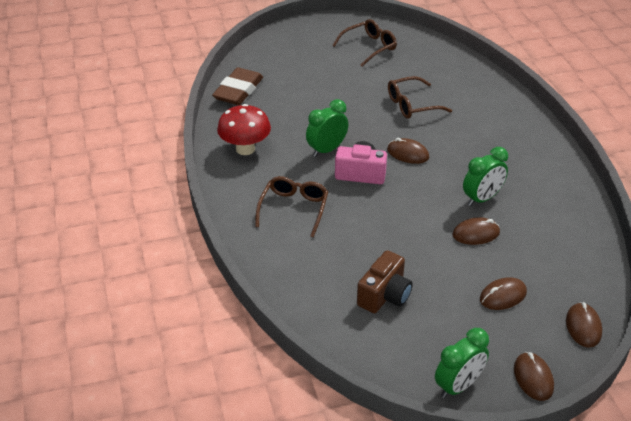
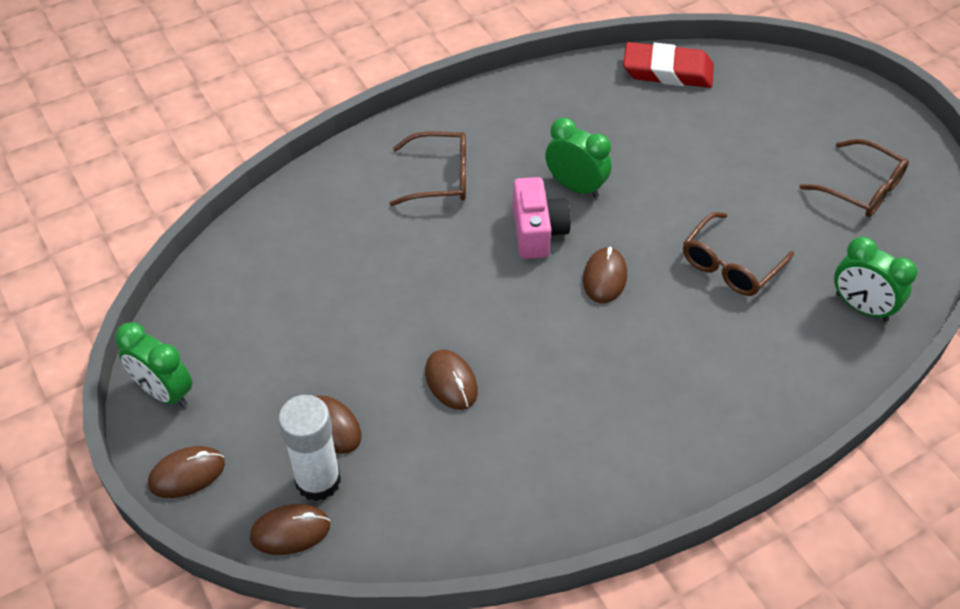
camera: 75 degrees right, 10 degrees up
brown eraser [212,68,263,105] -> red eraser [623,42,714,88]
red mushroom [217,104,271,155] -> none
brown camera [357,250,413,313] -> none
brown glasses [388,76,452,119] -> brown glasses turned 105 degrees counterclockwise [683,212,794,296]
green clock [463,147,508,206] -> green clock moved to [834,237,918,322]
none -> white glue stick [278,395,341,501]

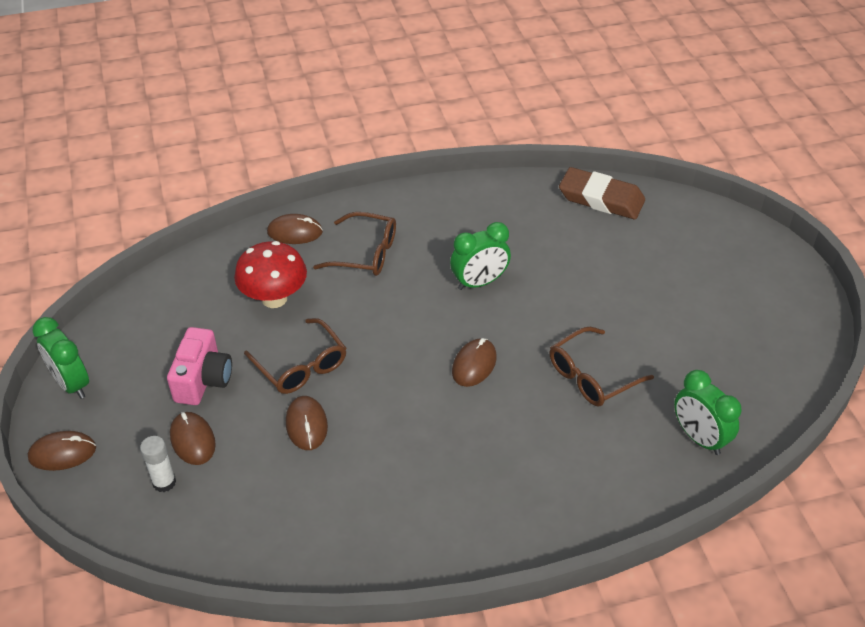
camera: 15 degrees right, 5 degrees down
brown mouse [250,504,330,555] -> brown mouse moved to [267,214,323,244]
white glue stick [278,395,341,501] -> white glue stick [140,436,176,492], size x0.59
pink camera [513,177,571,259] -> pink camera moved to [167,327,232,405]
green clock [545,118,612,198] -> green clock turned 105 degrees clockwise [450,222,511,290]
red eraser [623,42,714,88] -> brown eraser [559,167,645,219]
brown glasses [800,139,909,217] -> brown glasses moved to [244,318,346,394]
none -> red mushroom [234,241,307,308]

